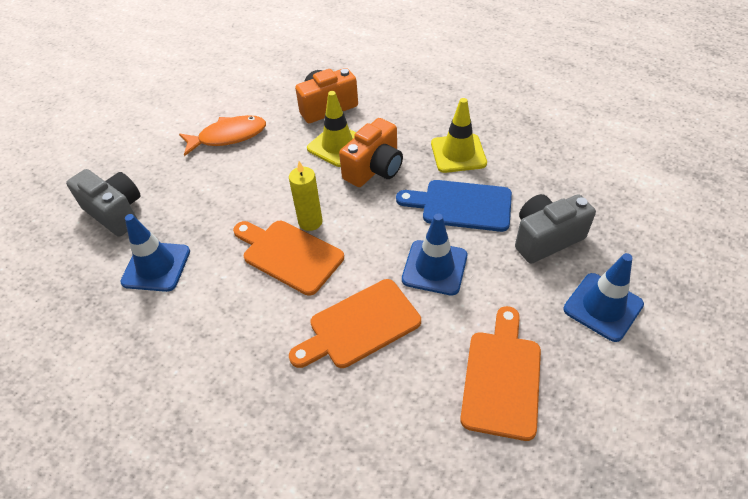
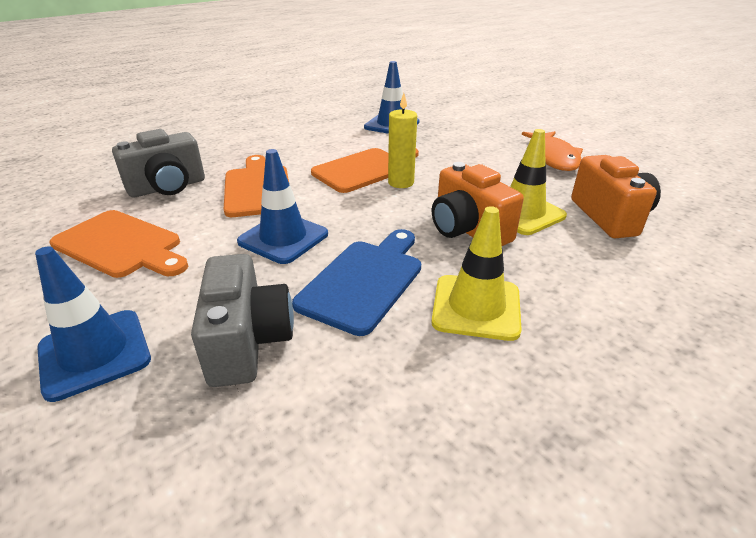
camera: 105 degrees right, 15 degrees down
grey camera [66,169,141,237] -> grey camera moved to [112,129,205,197]

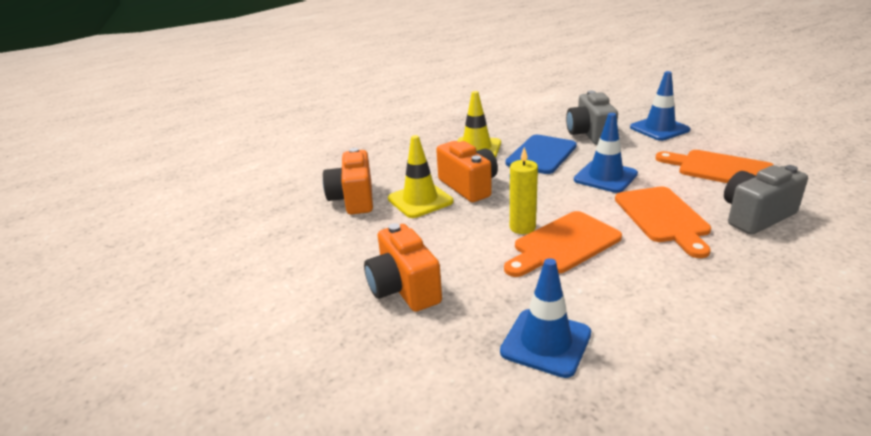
camera: 175 degrees left, 5 degrees down
orange fish [522,131,583,171] -> none
none -> orange camera [364,223,442,312]

